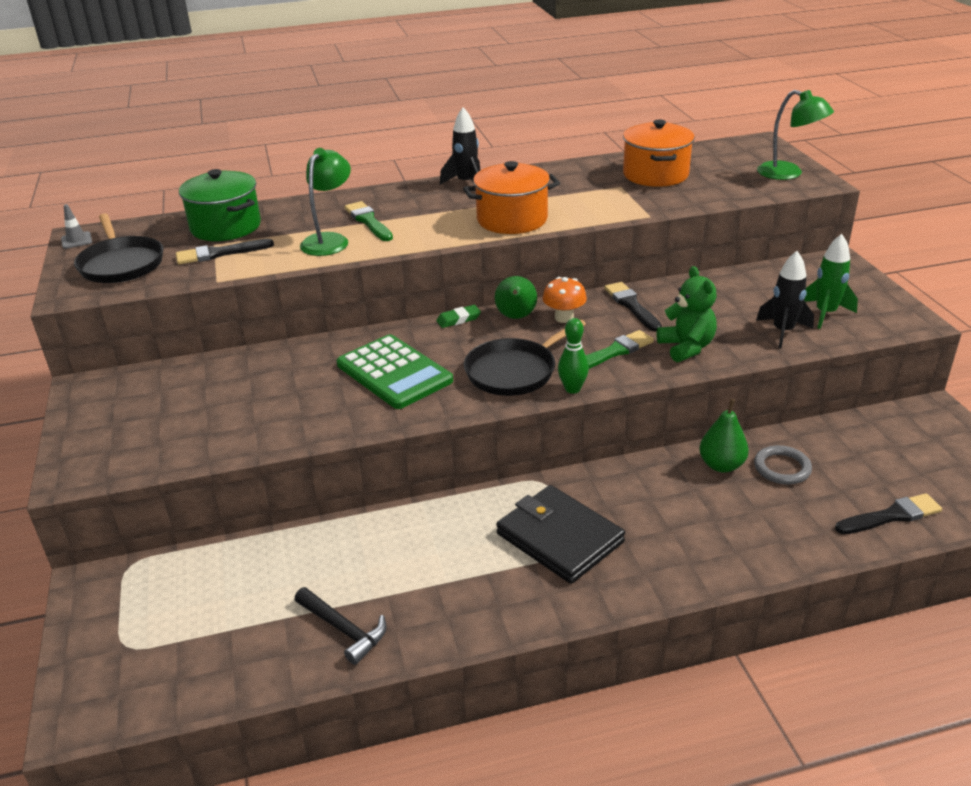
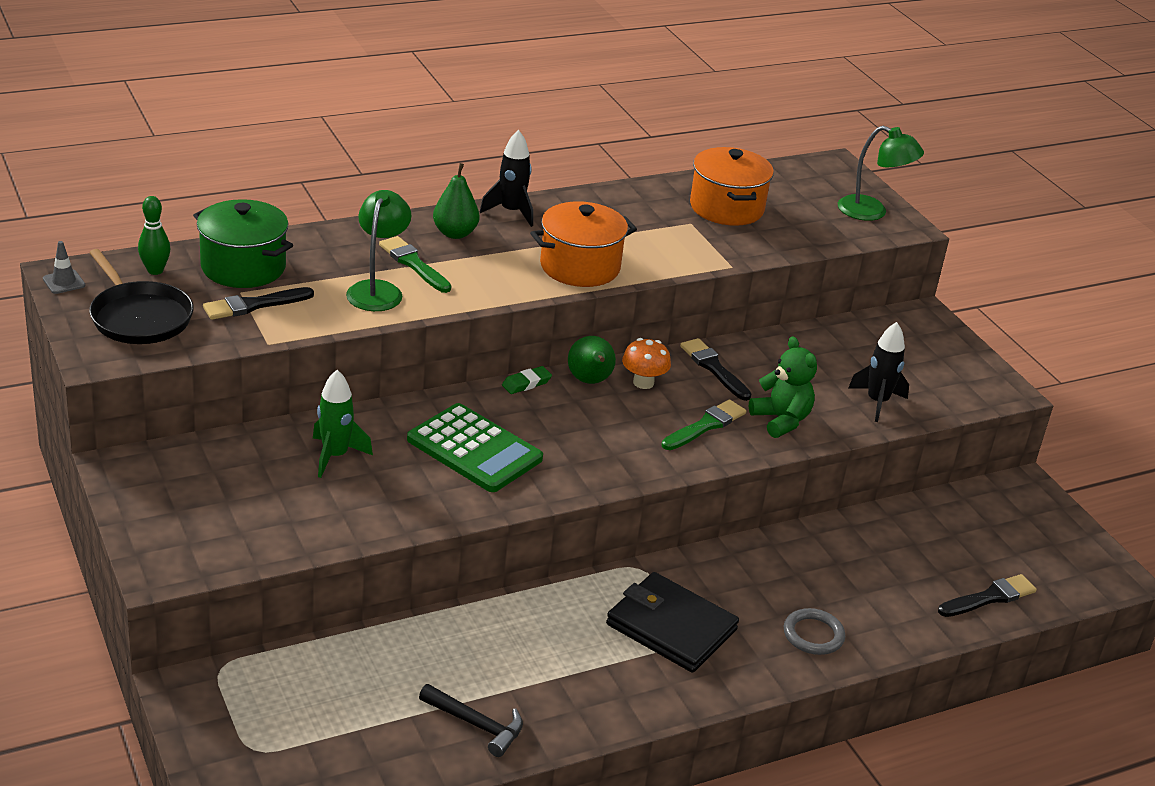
camera: 15 degrees left, 0 degrees up
black pan [464,320,586,396] -> none
green bowling pin [558,318,589,394] -> green bowling pin moved to [138,196,170,275]
green pear [699,399,749,473] -> green pear moved to [433,163,479,239]
grey ring [754,445,812,485] -> grey ring moved to [784,608,845,655]
green rocket [804,234,858,329] -> green rocket moved to [313,370,373,478]

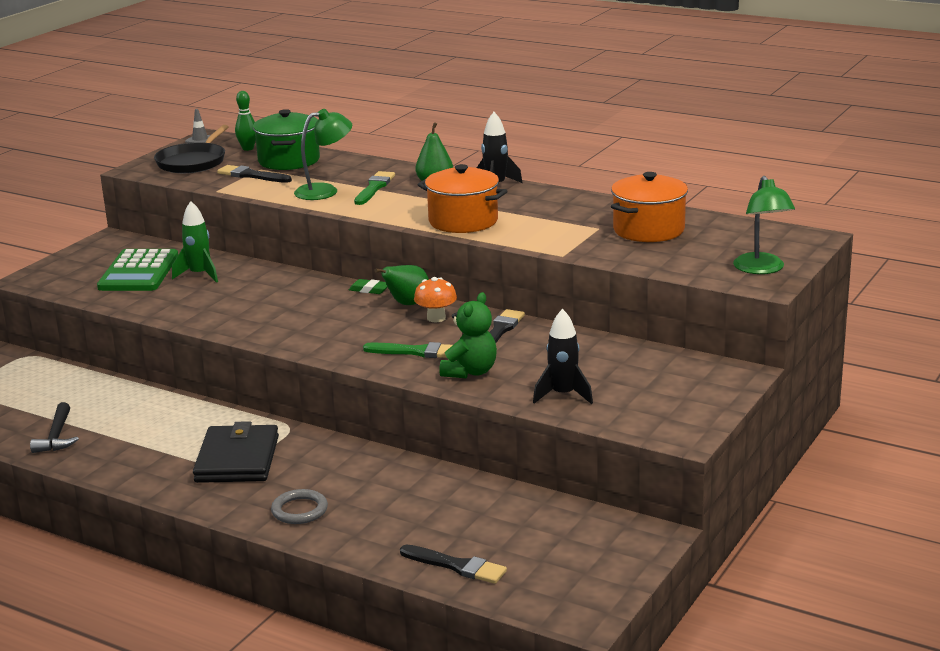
camera: 60 degrees right, 10 degrees down
green calculator [407,403,543,492] -> green calculator moved to [97,249,178,291]

